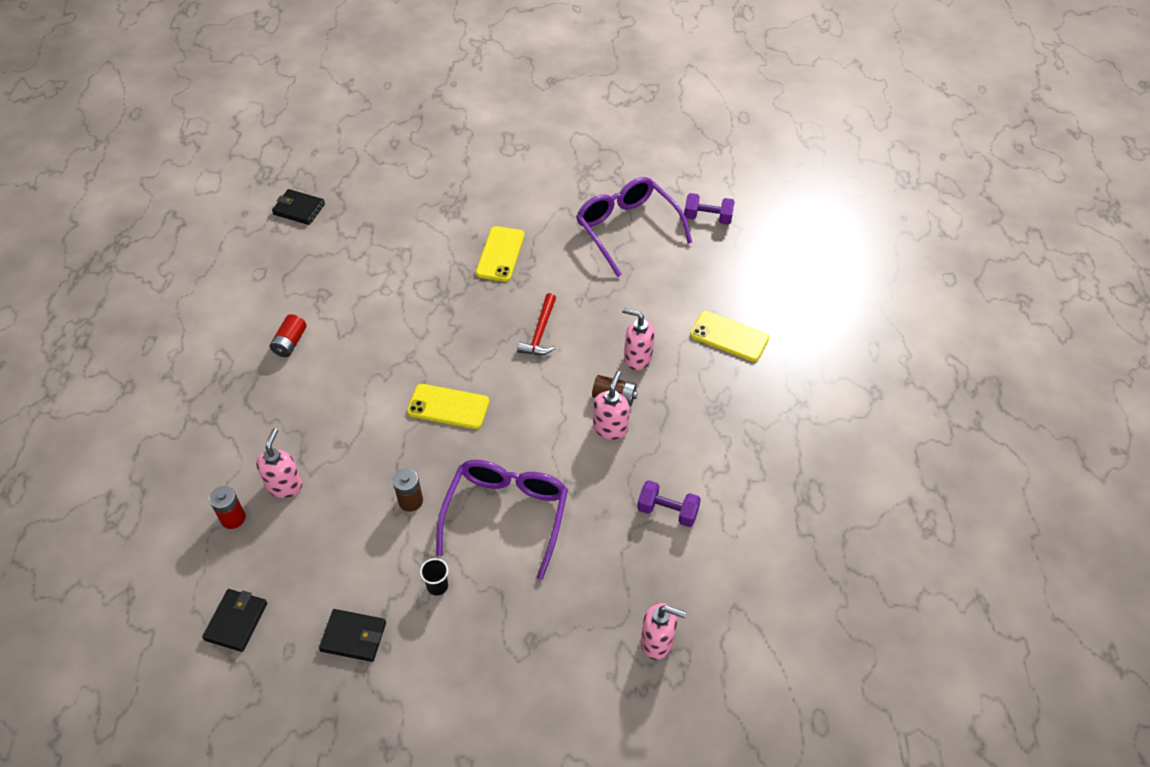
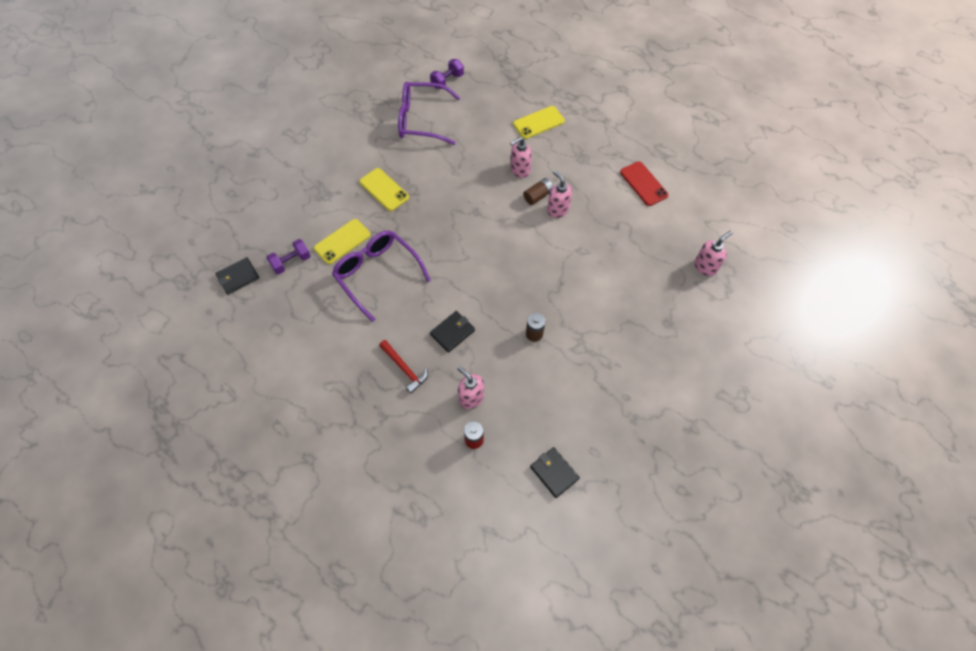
camera: 55 degrees left, 10 degrees up
red battery [270,314,307,357] -> none
black wallet [319,609,386,662] -> black wallet moved to [430,311,475,353]
yellow phone [407,384,489,429] -> yellow phone moved to [314,219,371,264]
black cup [420,558,448,596] -> none
purple glasses [436,460,568,580] -> purple glasses moved to [332,231,431,322]
red hammer [517,293,556,355] -> red hammer moved to [379,340,428,394]
purple dumbbell [637,480,701,527] -> purple dumbbell moved to [266,239,311,274]
none -> red phone [620,161,668,206]

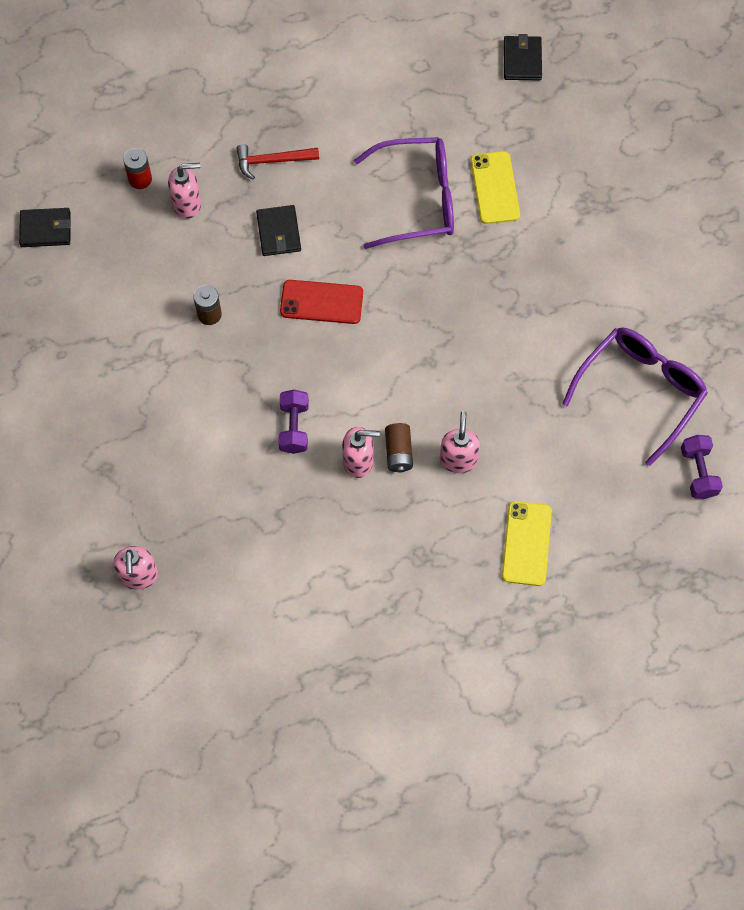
camera: 125 degrees right, 5 degrees up
purple dumbbell [266,239,311,274] -> purple dumbbell moved to [278,389,309,454]
yellow phone [359,168,409,211] -> none
red phone [620,161,668,206] -> red phone moved to [280,280,363,324]

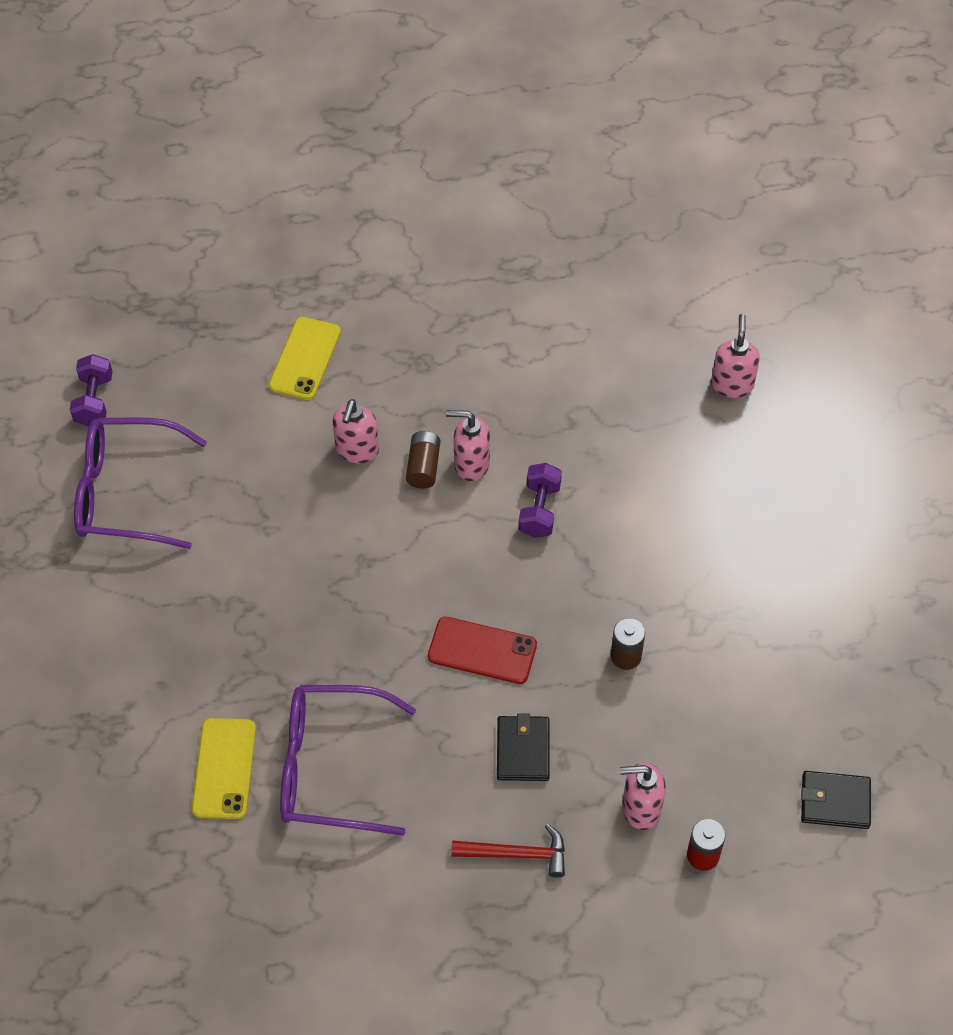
camera: 170 degrees left, 10 degrees down
black wallet [504,34,542,81] -> none
purple glasses [562,328,708,466] -> purple glasses turned 45 degrees clockwise [74,417,207,549]

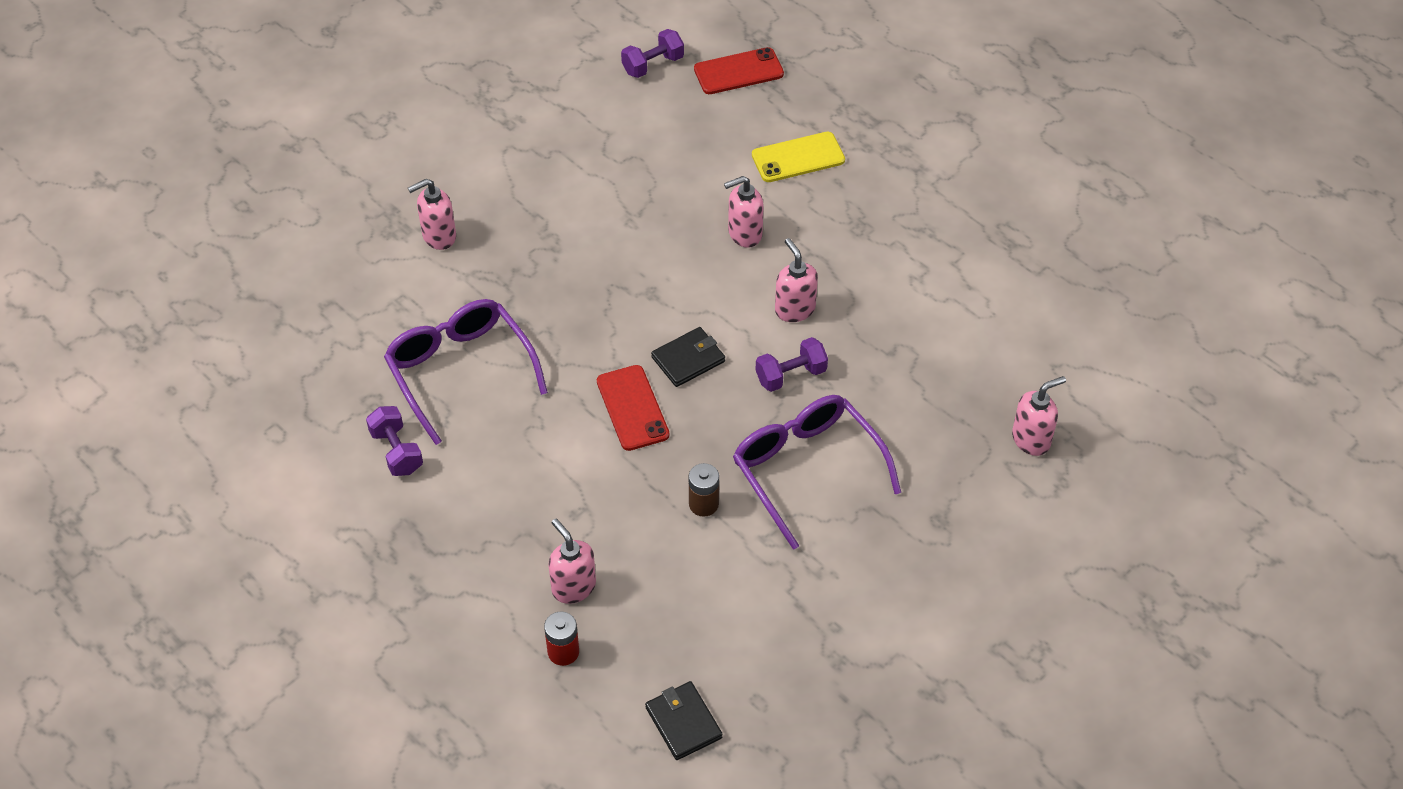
camera: 55 degrees right, 5 degrees down
purple glasses [74,417,207,549] -> purple glasses moved to [733,395,901,550]
yellow phone [191,718,256,819] -> none
brown battery [406,431,440,489] -> none
red hammer [451,824,565,878] -> none
black wallet [497,713,550,781] -> black wallet moved to [651,327,725,387]
none -> purple dumbbell [366,406,423,476]
none -> pink soap dispenser [408,179,456,250]
none -> red phone [694,47,784,94]

